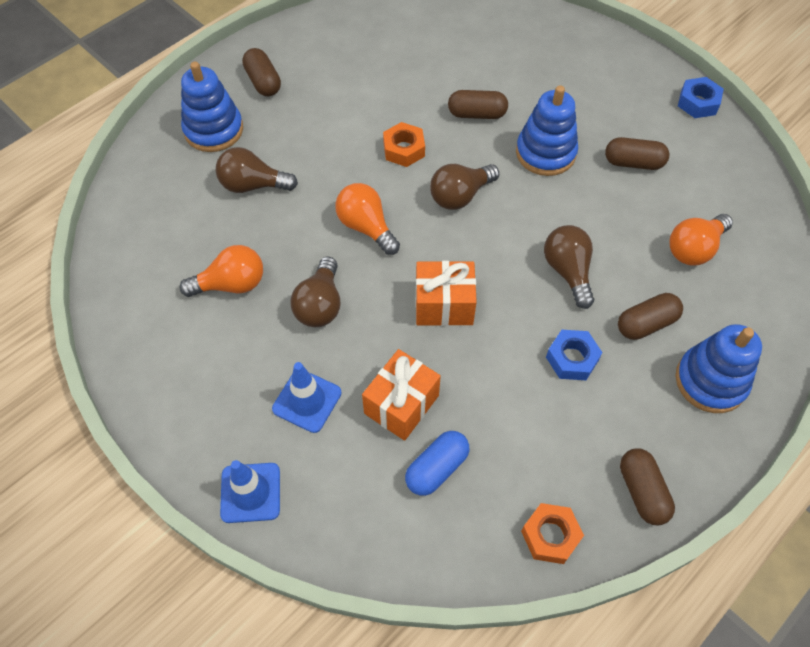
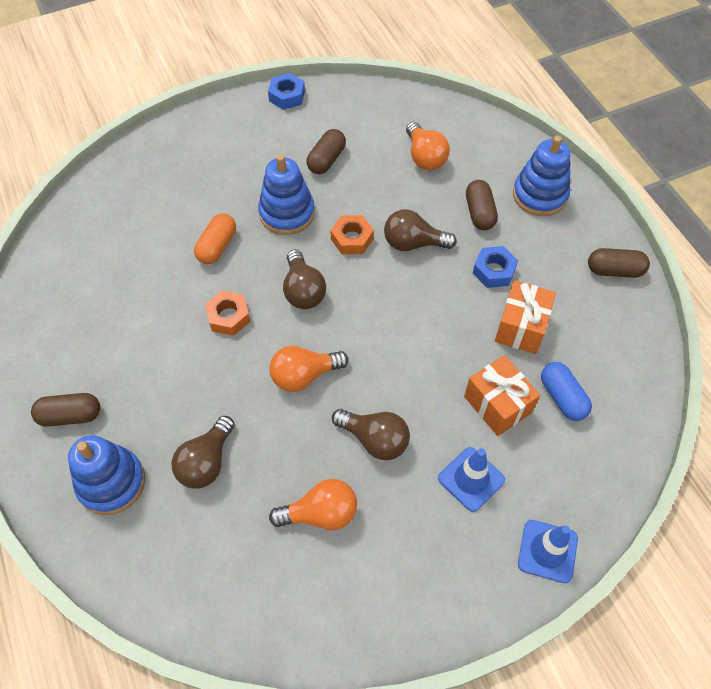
camera: 70 degrees left, 0 degrees up
orange light bulb [180,245,263,297] -> orange light bulb turned 75 degrees clockwise [269,479,357,530]
orange gift [416,261,477,326] -> orange gift moved to [495,280,556,354]
brown capsule [448,90,508,119] -> orange capsule [194,214,236,264]
orange nut [521,503,584,564] -> orange nut moved to [331,215,374,254]

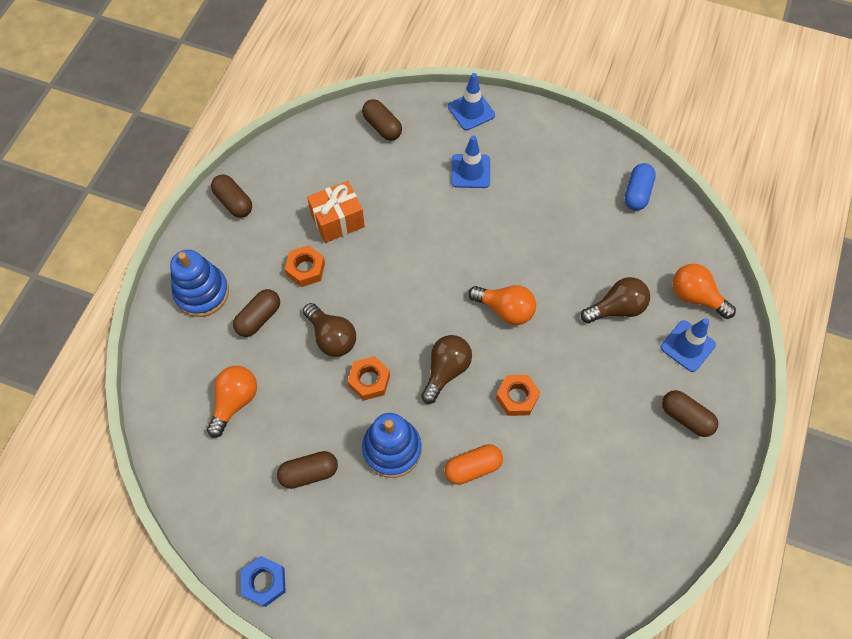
camera: 135 degrees left, 5 degrees up
blue stacking toy [68,435,145,515] -> blue traffic cone [661,318,716,372]
orange light bulb [269,479,357,530] -> orange light bulb moved to [673,264,736,319]
brown light bulb [332,409,410,460] -> none
orange gift [464,355,540,436] -> none
blue nut [473,246,518,288] -> orange nut [285,245,325,287]
blue capsule [541,362,592,421] -> blue capsule moved to [625,163,656,211]
none -> brown capsule [362,99,402,141]

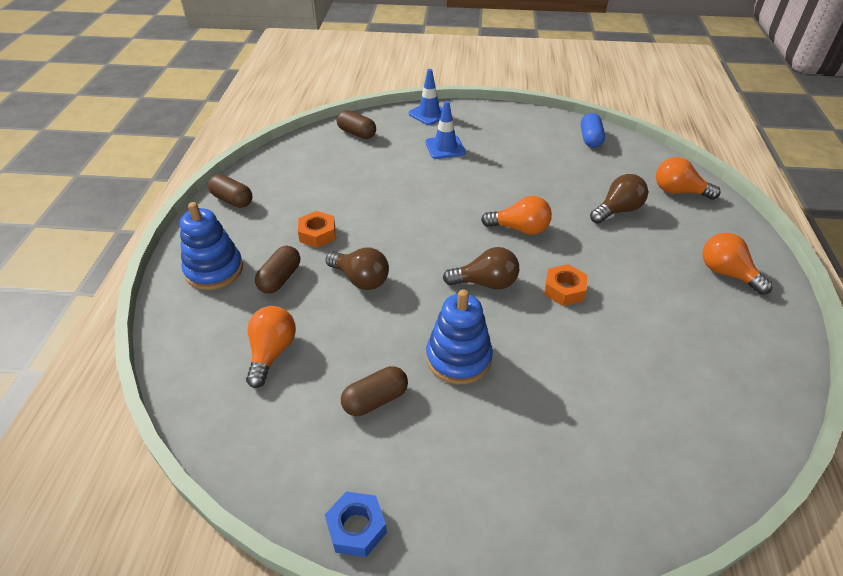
camera: 15 degrees left, 20 degrees down
orange gift [307,181,365,243] -> none
orange nut [348,356,390,401] -> none
brown light bulb [421,335,472,404] -> brown light bulb turned 75 degrees clockwise [443,247,519,290]
orange capsule [444,444,503,485] -> none
blue traffic cone [661,318,716,372] -> none
brown capsule [662,390,718,437] -> orange light bulb [702,233,773,295]

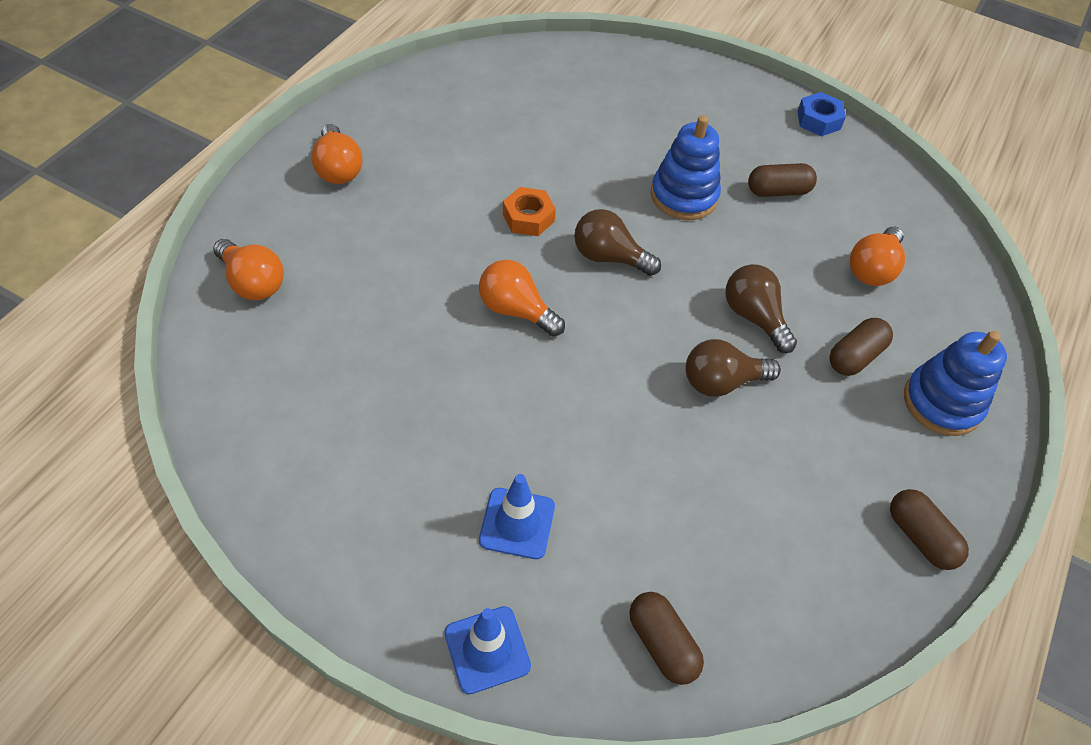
camera: 160 degrees left, 10 degrees up
orange nut [298,211,335,248] -> none
blue capsule [581,113,605,148] -> none
brown light bulb [590,174,648,224] -> brown light bulb moved to [686,339,781,397]

